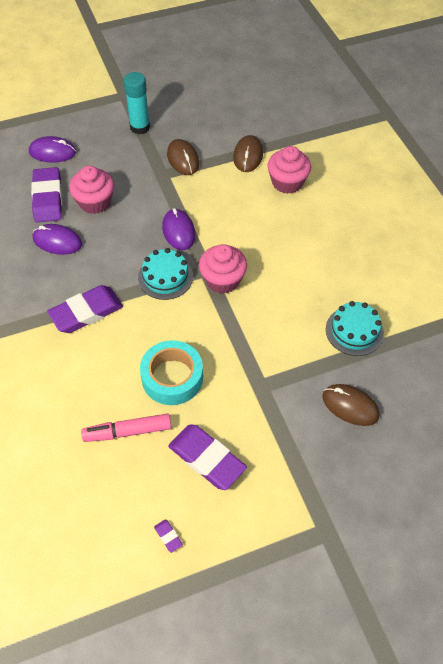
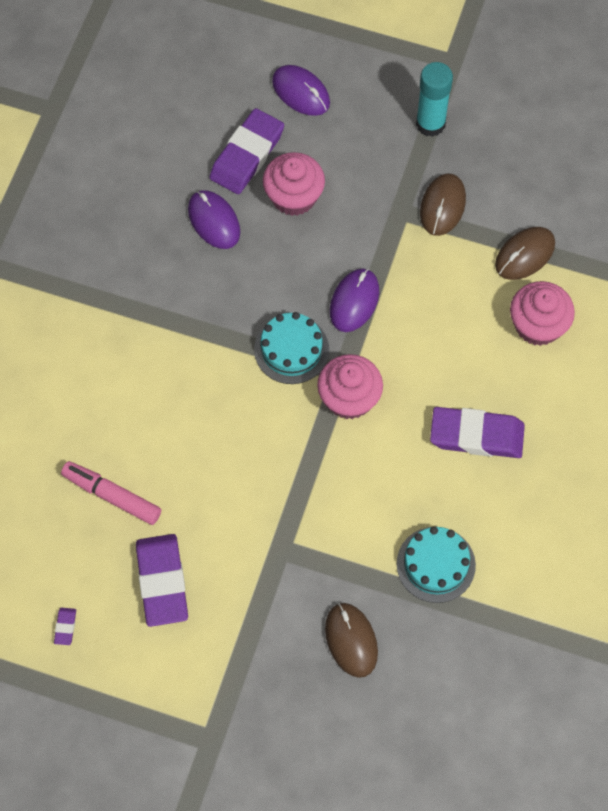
camera: 40 degrees right, 10 degrees up
purple eraser [47,285,123,333] -> purple eraser moved to [430,407,525,458]
turquoise tape [140,340,203,405] -> none

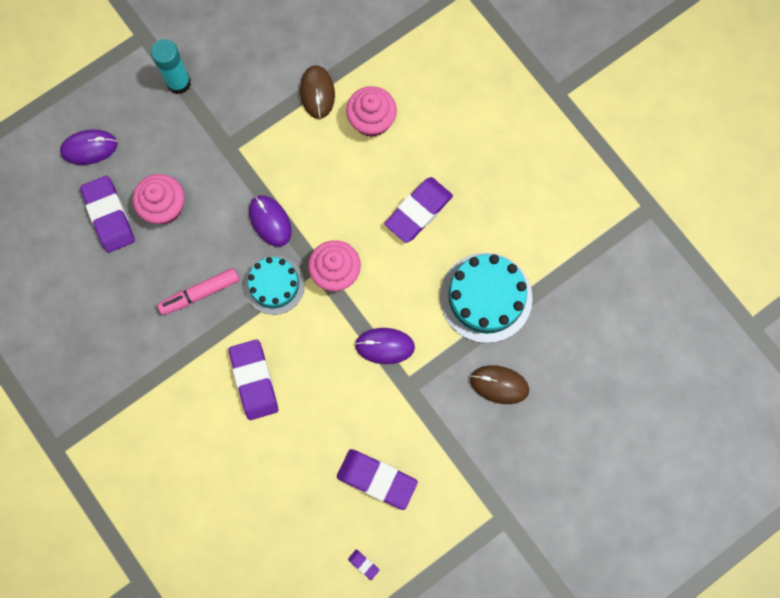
camera: 55 degrees left, 10 degrees up
pink marker [61,461,161,525] -> pink marker moved to [157,268,240,315]
purple mouse [188,190,240,249] -> purple mouse moved to [355,328,415,364]
turquoise cake [397,526,476,603] -> turquoise cake [440,253,533,343], size x1.53
brown mouse [420,173,466,236] -> none
none -> purple eraser [229,339,278,420]

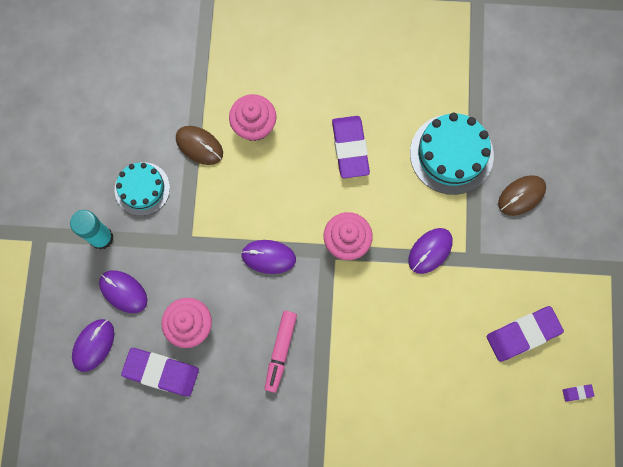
camera: 50 degrees left, 0 degrees up
purple eraser [229,339,278,420] -> none
turquoise cake [244,256,305,315] -> turquoise cake moved to [115,162,170,216]
none -> purple mouse [99,270,148,313]

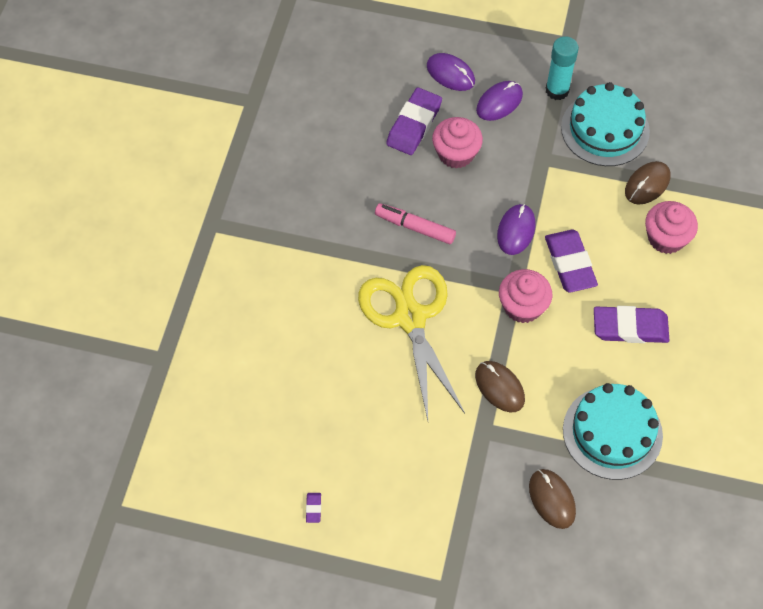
camera: 100 degrees right, 15 degrees down
turquoise cake [115,162,170,216] -> turquoise cake [561,82,650,166], size x1.53
purple mouse [408,228,453,274] -> brown mouse [475,361,525,412]
purple eraser [487,306,564,362] -> purple eraser moved to [545,230,598,292]
none -> yellow scissors [358,265,465,420]

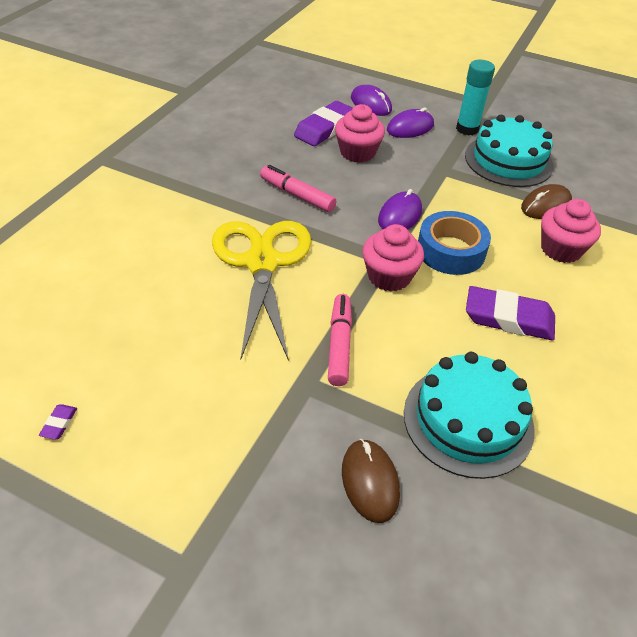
camera: 10 degrees right, 15 degrees down
brown mouse [475,361,525,412] -> pink marker [328,294,352,386]
purple eraser [545,230,598,292] -> blue tape [418,211,491,275]

